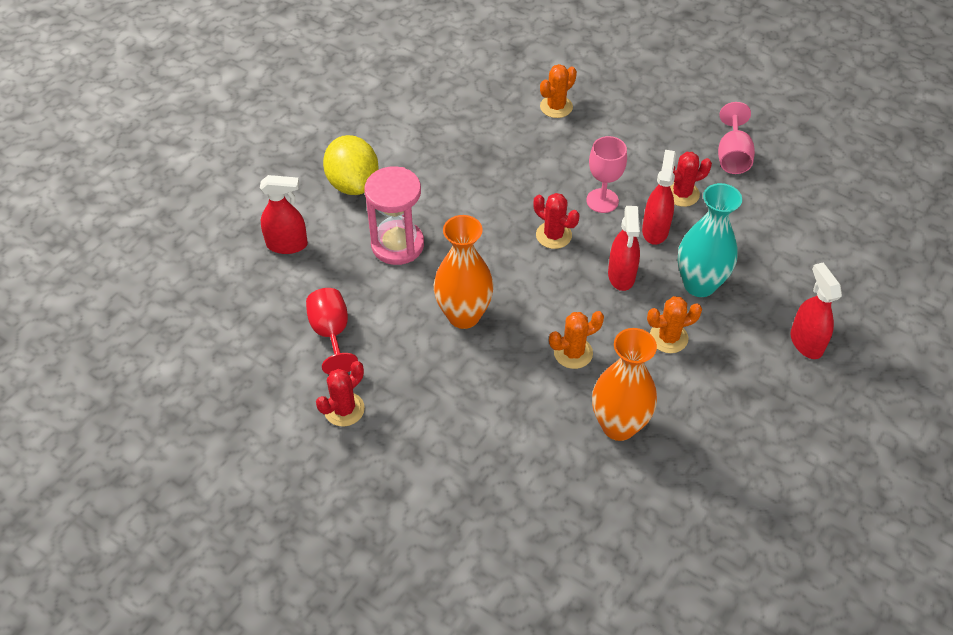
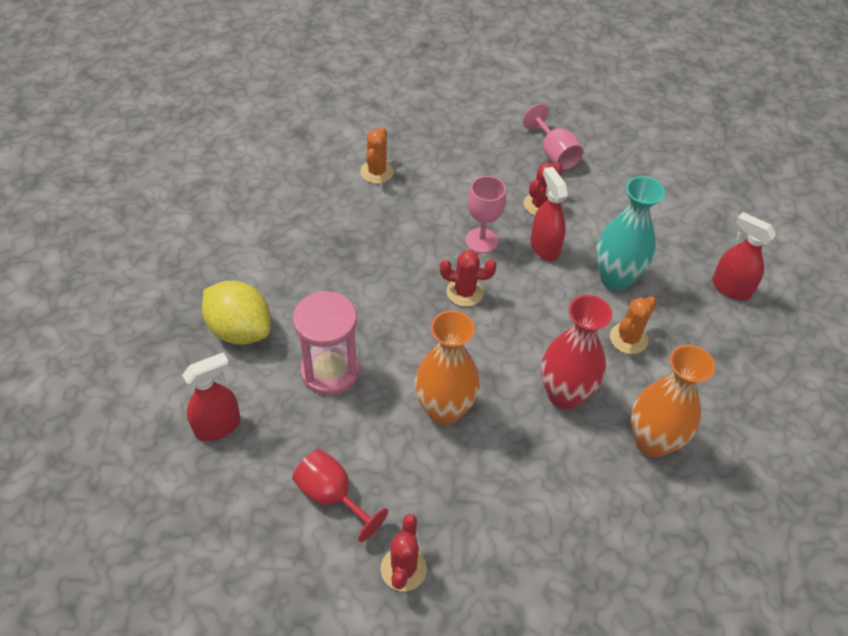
camera: 35 degrees left, 0 degrees up
orange cactus [549,311,604,369] -> red vase [541,295,612,409]
red spray bottle [608,206,640,291] -> none

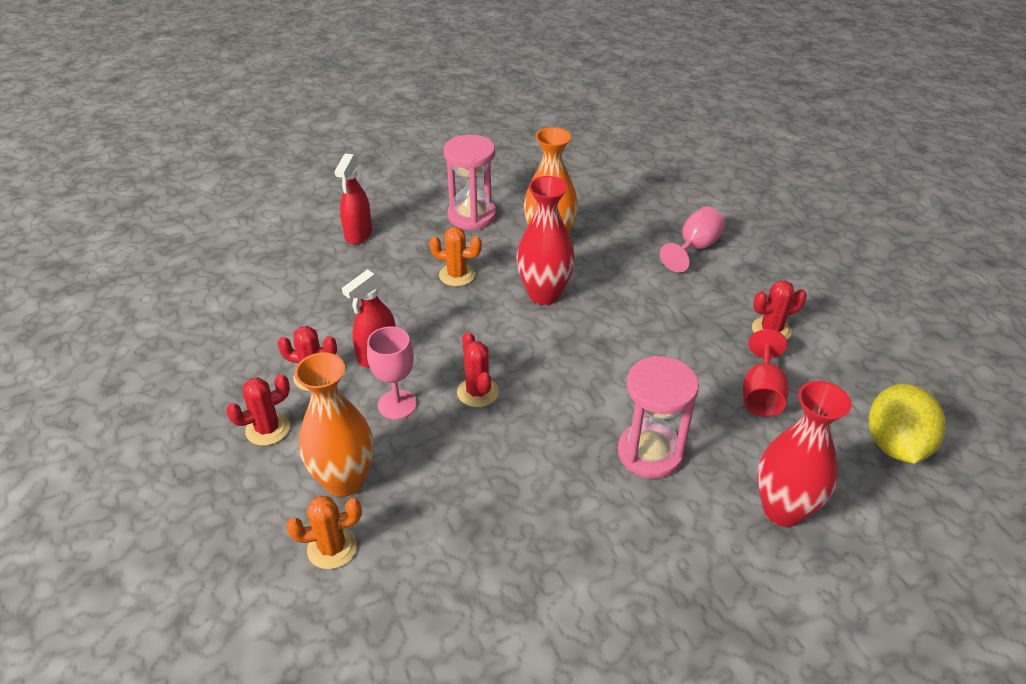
camera: 115 degrees left, 10 degrees down
red spray bottle [182,352,240,441] -> red vase [757,381,852,527]
yellow lemon [202,281,271,345] -> yellow lemon moved to [869,384,946,464]
orange vase [415,310,480,425] -> orange vase moved to [295,353,374,497]
pink goblet [522,104,584,170] -> pink goblet moved to [660,207,725,272]
turquoise vase [596,176,665,291] -> none
none -> red cactus [226,374,290,446]
none -> pink hourglass [444,135,496,230]

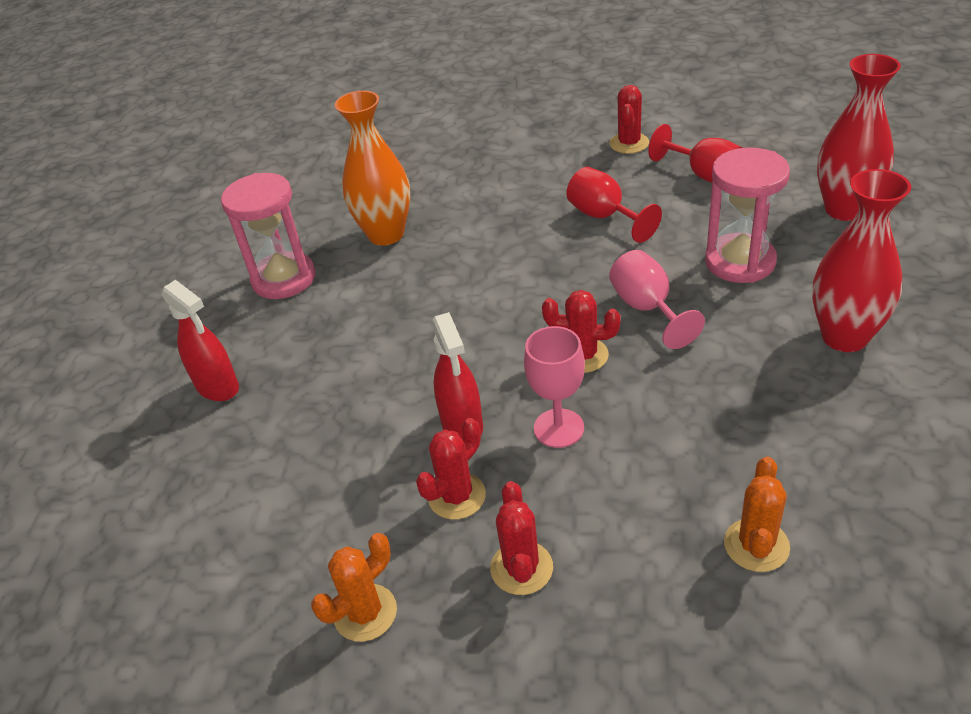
camera: 55 degrees left, 0 degrees up
orange vase [295,353,374,497] -> none
orange cactus [429,227,482,286] -> orange cactus moved to [311,533,397,642]
red vase [516,176,575,305] -> red vase moved to [812,169,911,352]
pink goblet [660,207,725,272] -> pink goblet moved to [609,250,705,349]
yellow lemon [869,384,946,464] -> none
none -> red goblet [567,167,662,243]

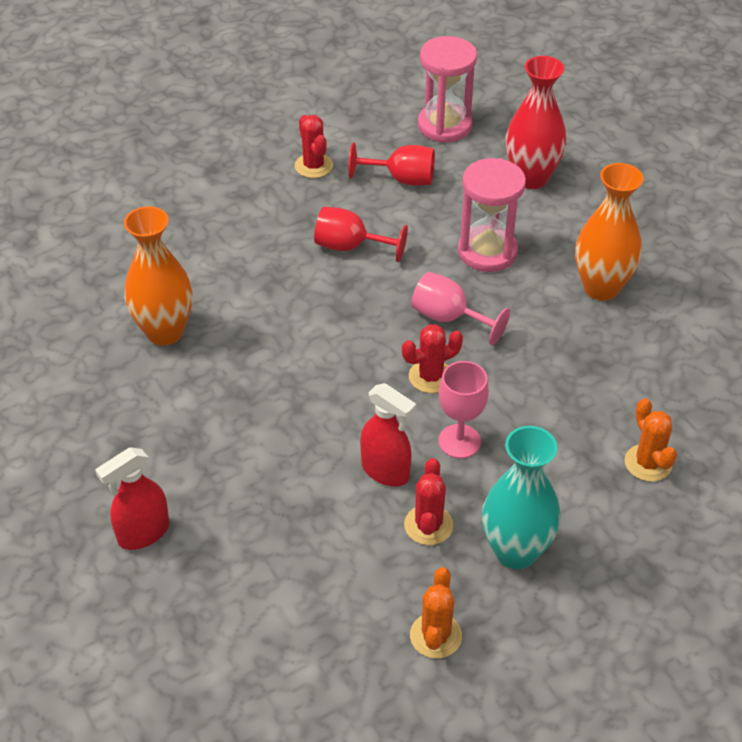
camera: 40 degrees left, 5 degrees up
red spray bottle [161,280,239,401] -> red spray bottle turned 135 degrees clockwise [95,447,169,550]
pink hourglass [221,173,315,299] -> pink hourglass moved to [418,36,477,142]
red cactus [490,481,553,595] -> turquoise vase [482,426,561,569]
red vase [812,169,911,352] -> orange vase [575,163,644,301]

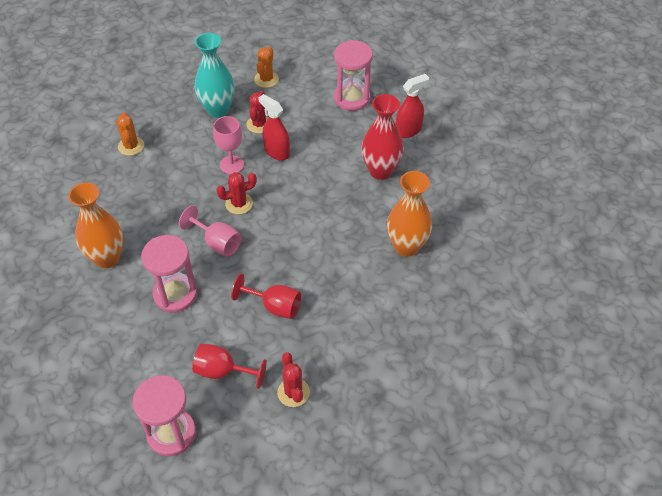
camera: 175 degrees left, 5 degrees up
red vase [506,56,566,189] -> red vase moved to [361,94,404,180]
none -> pink hourglass [334,40,373,111]

